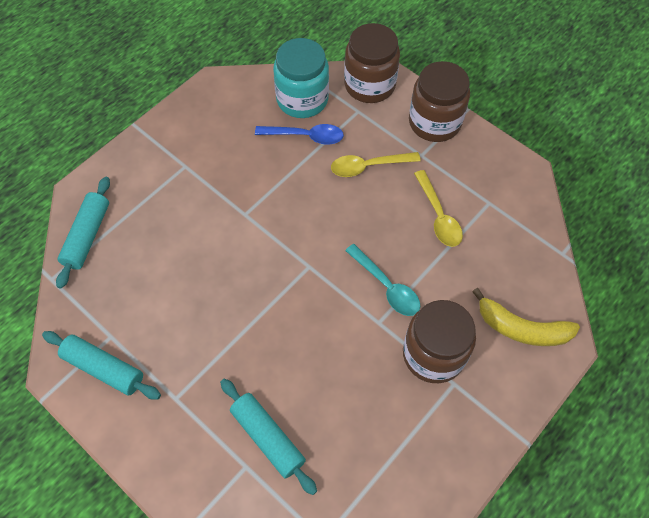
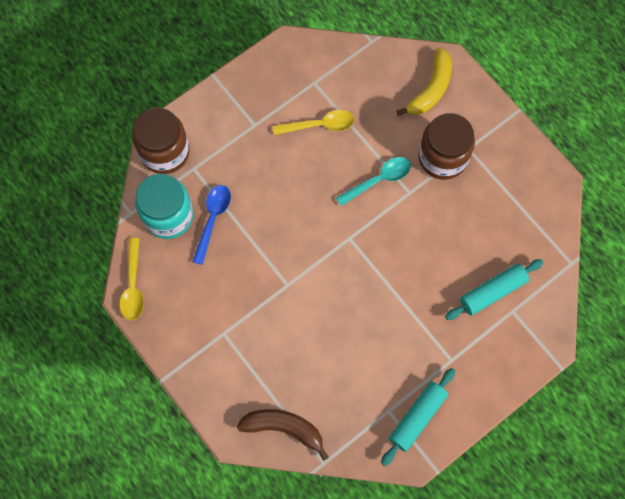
camera: 80 degrees left, 10 degrees up
turquoise rolling pin [56,177,110,289] -> brown banana [237,409,329,461]
yellow spoon [331,152,421,177] -> yellow spoon moved to [119,238,144,320]
brown jar [409,61,470,142] -> none

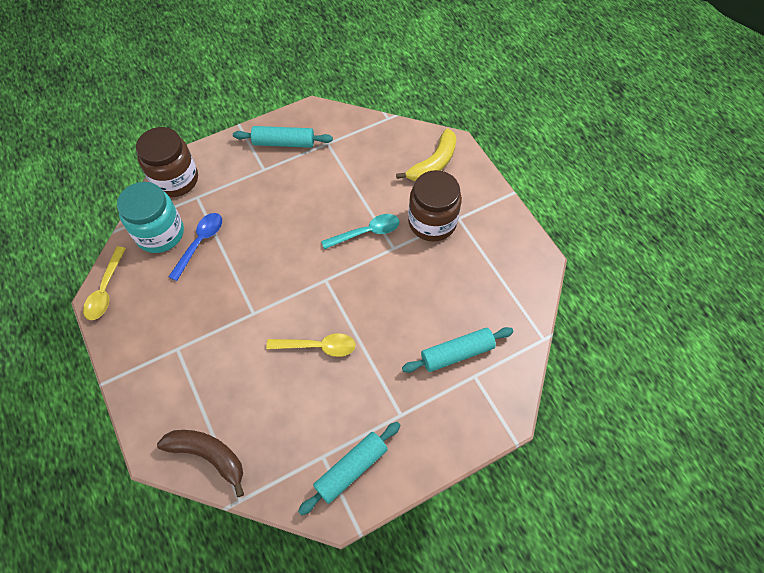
camera: 10 degrees right, 10 degrees down
yellow spoon [273,110,354,135] -> yellow spoon moved to [267,333,356,357]
none -> turquoise rolling pin [233,126,333,148]

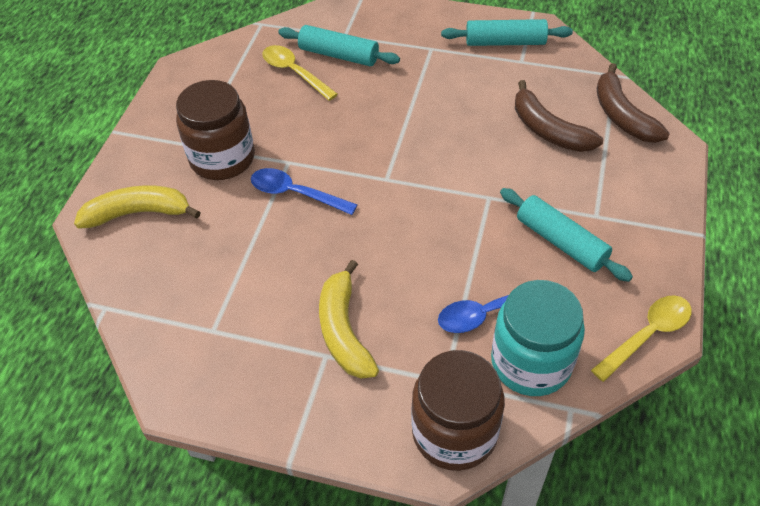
camera: 135 degrees left, 10 degrees down
turquoise rolling pin [233,126,333,148] -> turquoise rolling pin moved to [500,188,633,282]
yellow spoon [267,333,356,357] -> yellow spoon moved to [262,45,338,101]
turquoise spoon [321,214,400,249] -> blue spoon [251,168,358,215]
none -> yellow banana [319,260,379,379]
none -> brown banana [515,80,603,152]

